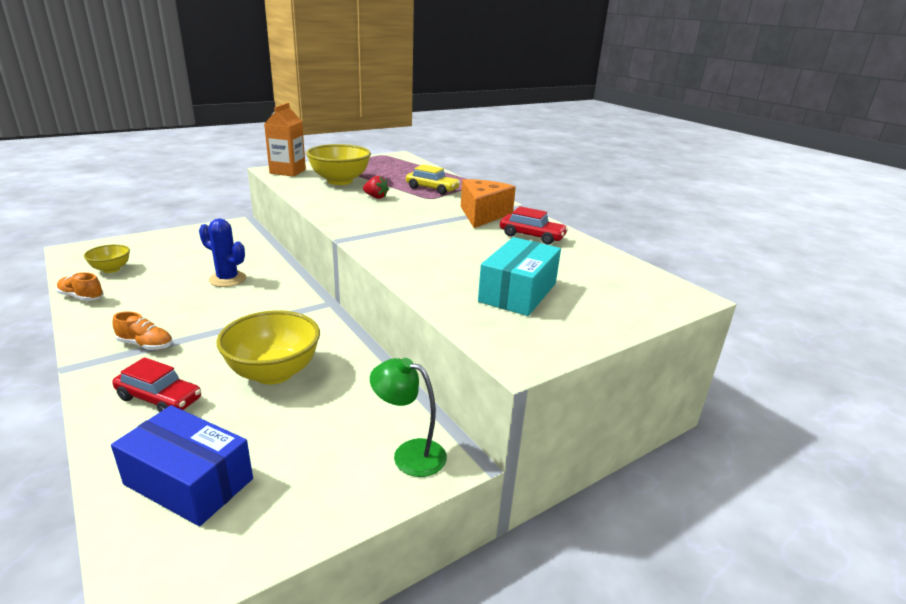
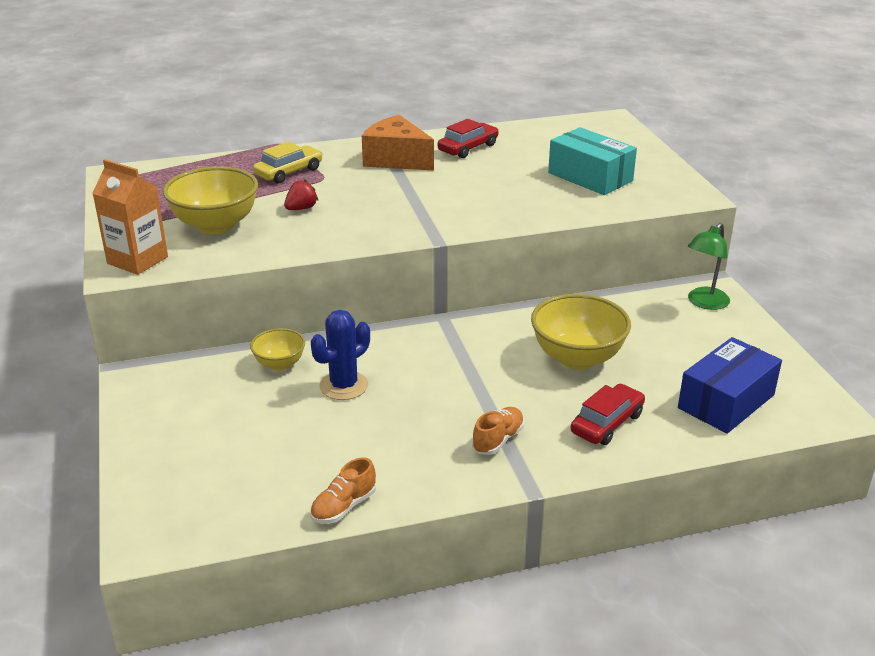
camera: 70 degrees left, 5 degrees up
yellow bowl [84,244,130,273] -> yellow bowl moved to [250,328,305,371]

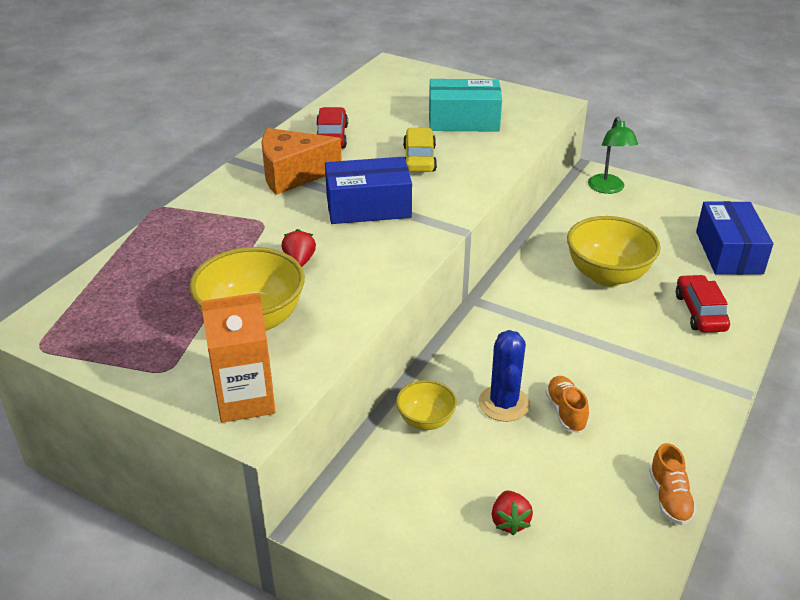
camera: 45 degrees left, 5 degrees up
yellow car [253,142,323,184] -> yellow car moved to [403,128,437,172]
orange shoe [472,407,524,455] -> orange shoe moved to [545,376,589,433]
none -> blue box [325,157,412,224]
none -> red strawberry [492,491,533,535]

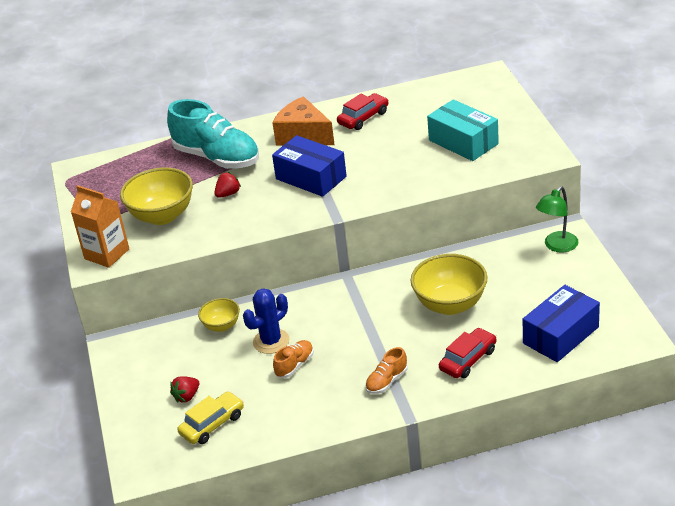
camera: 50 degrees right, 0 degrees up
yellow car [403,128,437,172] -> yellow car moved to [177,391,244,444]
orange shoe [649,443,697,525] -> orange shoe moved to [365,347,408,394]
none -> turquoise shoe [167,99,259,169]

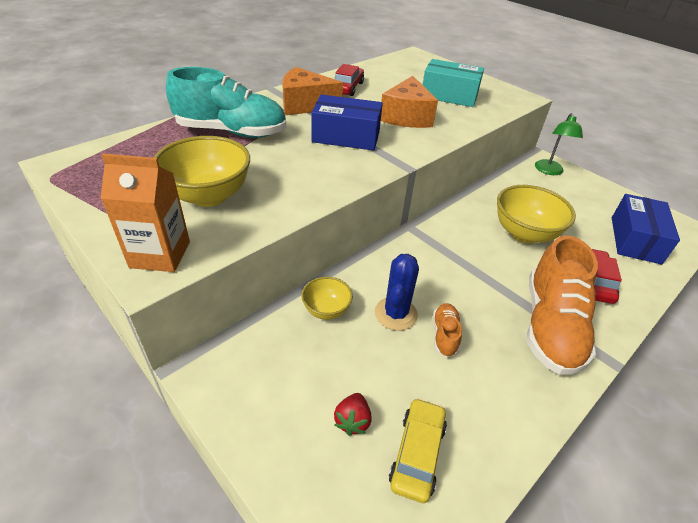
camera: 35 degrees left, 5 degrees up
red strawberry [214,172,241,198] -> none
orange shoe [365,347,408,394] -> orange shoe [527,236,598,375], size x2.24
none -> orange cheese [381,76,438,128]

